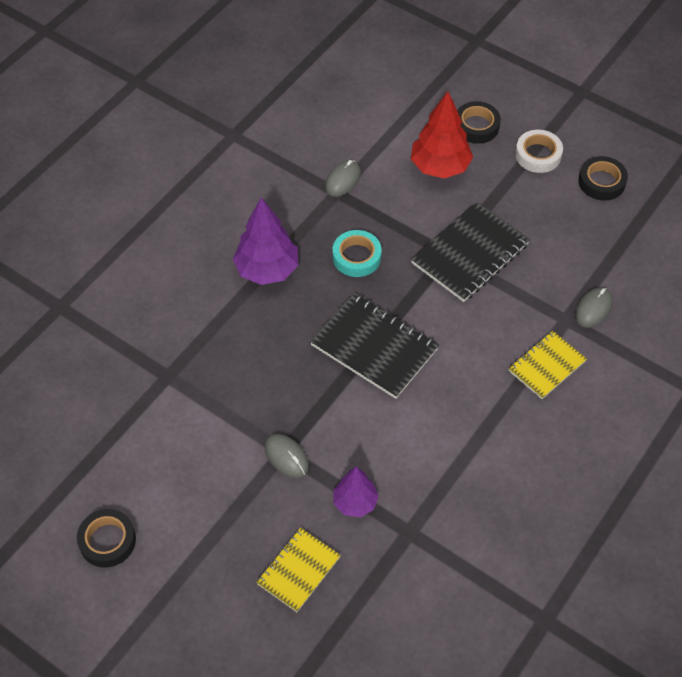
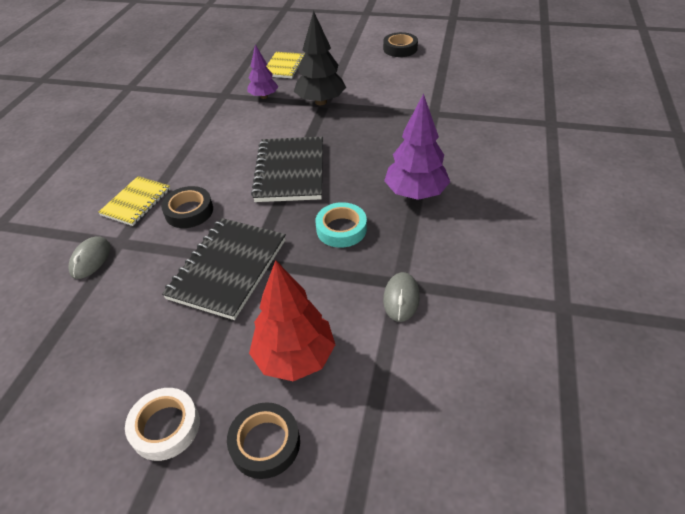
camera: 160 degrees right, 10 degrees down
grey mouse [265,434,309,478] -> black tree [294,11,346,105]
black notebook [310,293,439,399] -> black notebook turned 75 degrees clockwise [251,137,323,202]
black tape [579,156,628,201] -> black tape moved to [161,186,213,228]

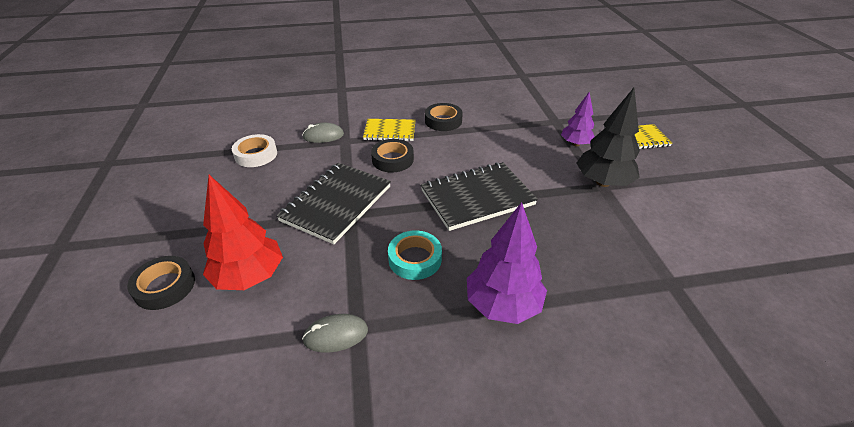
camera: 65 degrees right, 5 degrees down
white tape [125,388,200,461] -> white tape moved to [232,134,277,167]
black notebook [162,218,286,320] -> black notebook turned 60 degrees counterclockwise [276,163,391,244]
black tape [383,32,418,57] -> black tape moved to [425,103,463,131]

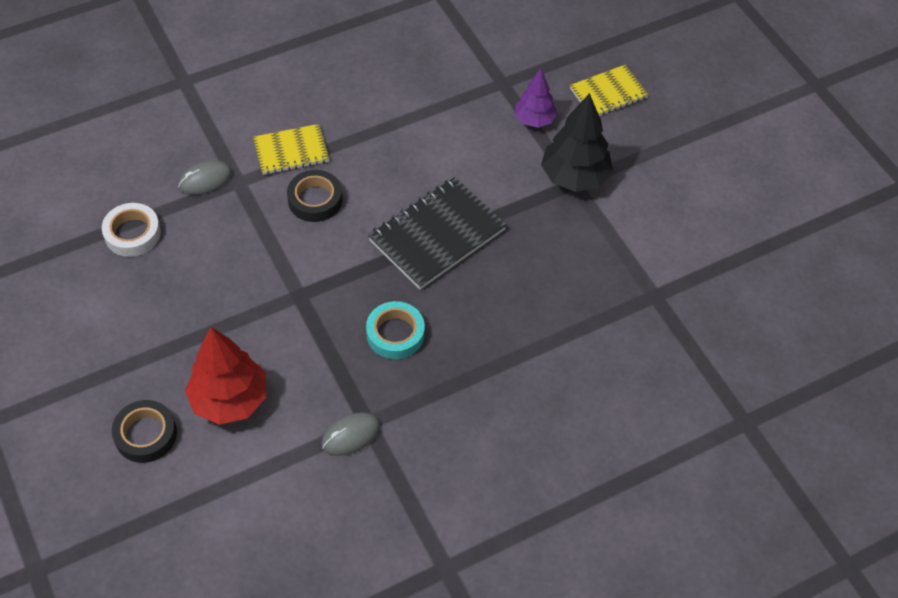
camera: 20 degrees left, 15 degrees up
black notebook [276,163,391,244] -> none
black tape [425,103,463,131] -> none
purple tree [467,202,547,324] -> none

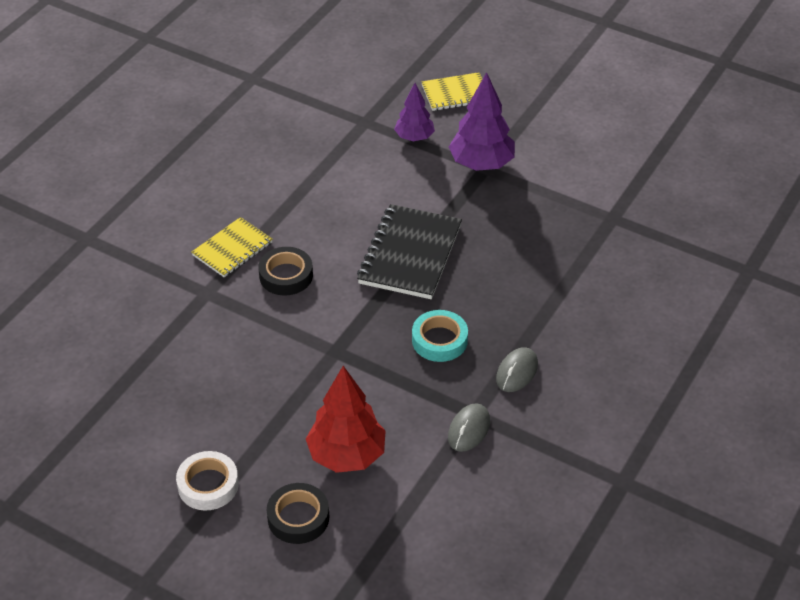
camera: 30 degrees left, 10 degrees down
white tape [102,203,161,257] -> white tape moved to [176,451,239,510]
grey mouse [178,160,232,195] -> grey mouse moved to [496,347,538,392]
black tree [541,93,613,192] -> purple tree [449,72,515,171]
yellow notebook [570,65,649,116] -> yellow notebook turned 45 degrees clockwise [421,72,482,111]

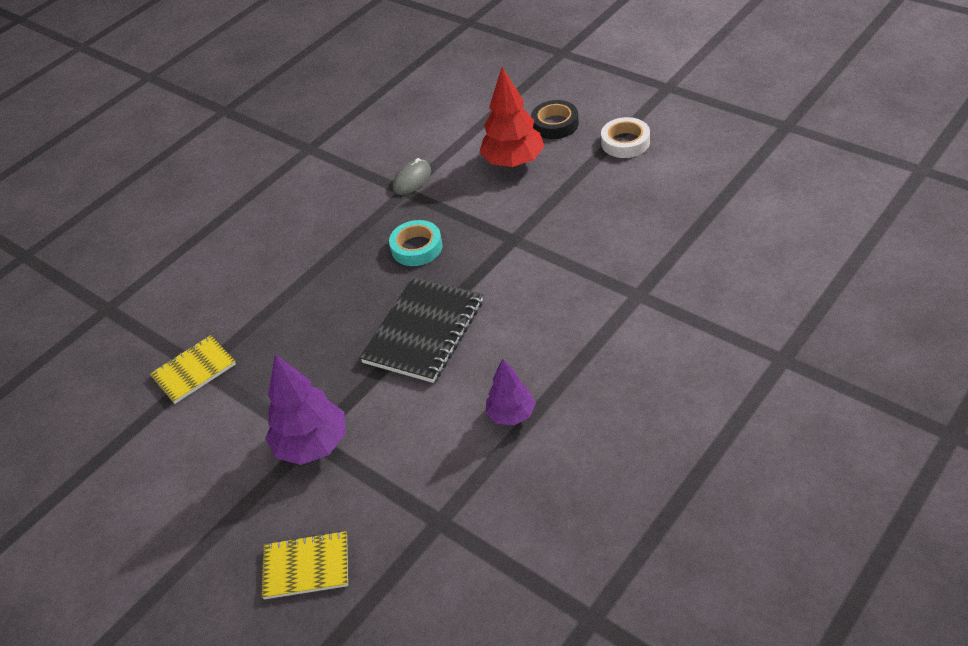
camera: 165 degrees left, 0 degrees up
yellow notebook [192,217,273,277] -> yellow notebook moved to [150,335,236,404]
black tape [258,247,313,295] -> none
purple tree [394,83,435,141] -> purple tree moved to [486,358,536,425]
grey mouse [496,347,538,392] -> none

